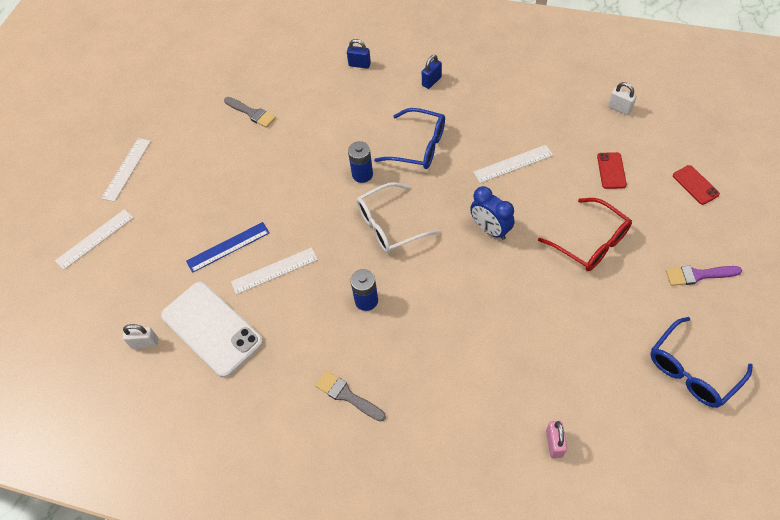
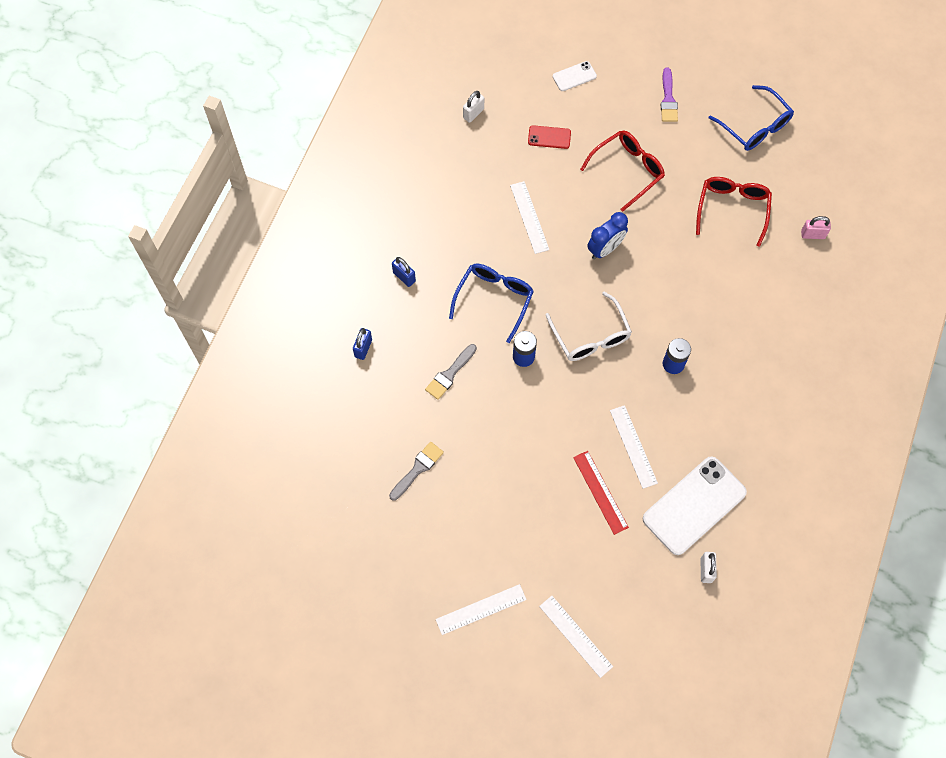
camera: 90 degrees left, 10 degrees up
white ruler [101,138,151,202] -> white ruler turned 45 degrees counterclockwise [436,584,527,635]
blue ruler [186,222,270,273] -> red ruler [573,451,629,535]
grey brush [315,371,386,422] -> grey brush moved to [425,344,477,400]
red phone [673,165,720,205] -> white phone [553,61,597,91]
none -> red glasses [696,177,772,247]

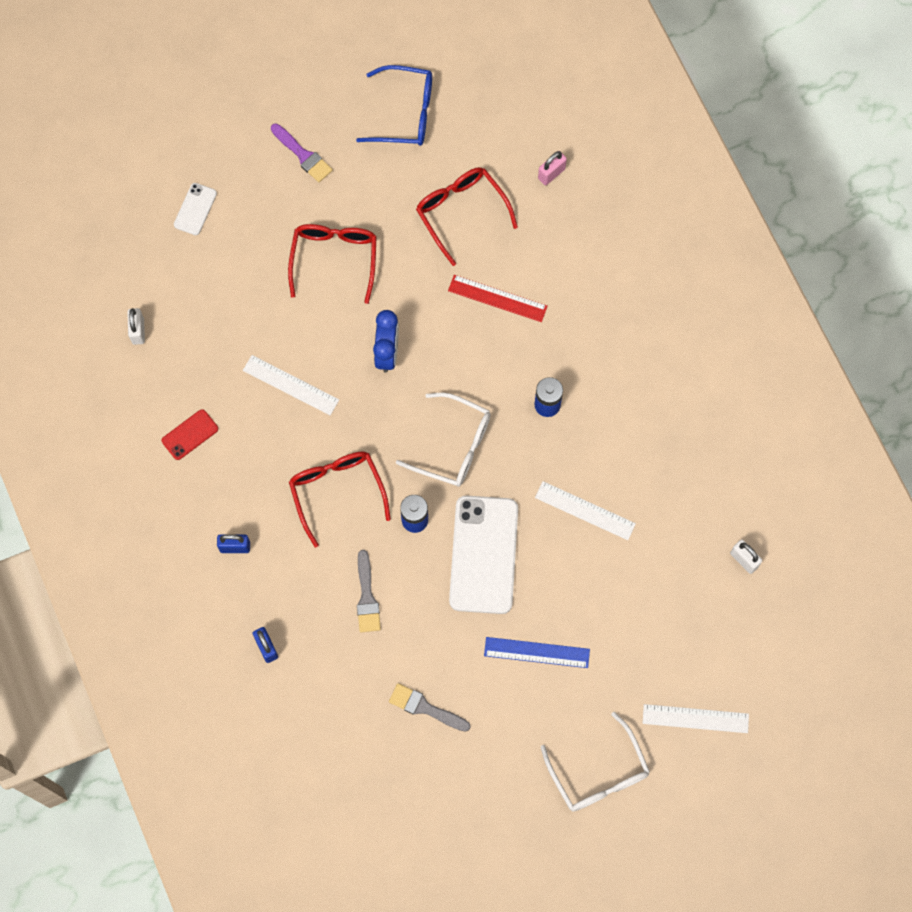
camera: 45 degrees left, 5 degrees up
grey brush [389,442,444,501] -> grey brush turned 60 degrees counterclockwise [389,683,471,732]
white ruler [436,584,527,635] -> white glasses [541,712,650,812]
blue glasses [449,264,534,343] -> red glasses [289,451,391,548]
red phone [528,125,571,149] -> red phone moved to [162,409,218,460]
red ruler [573,451,629,535] -> red ruler moved to [448,275,548,322]
white phone [643,457,747,555] -> white phone moved to [449,495,518,614]
none -> blue ruler [484,637,590,668]

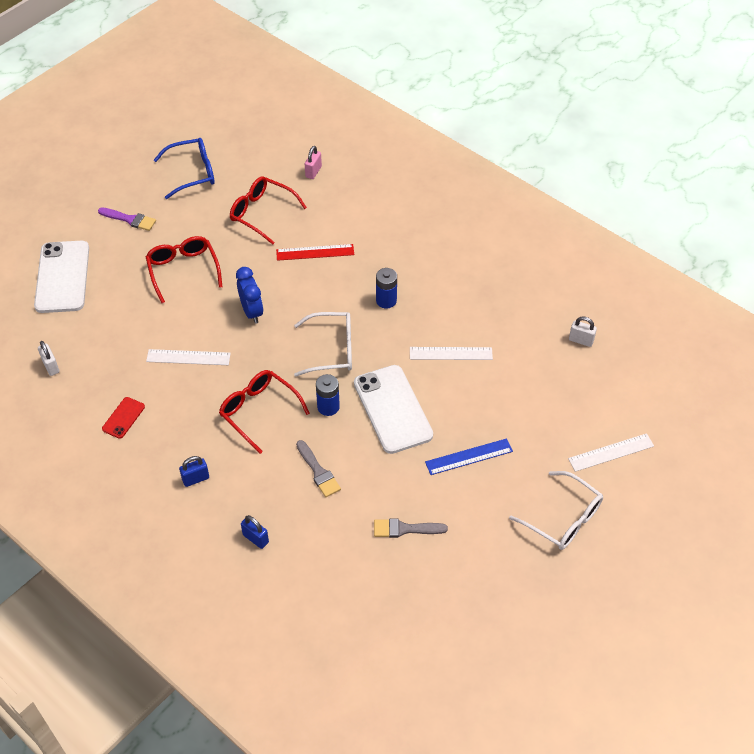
camera: 25 degrees left, 20 degrees down
white phone [174,183,217,235] -> white phone [34,241,89,313], size x2.16

